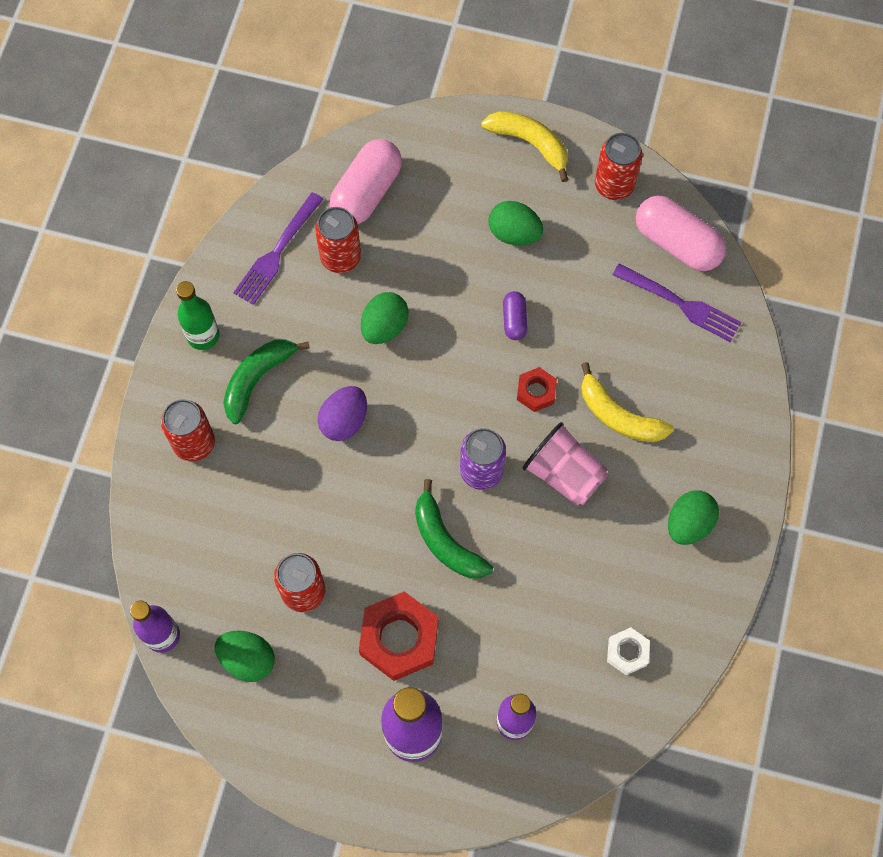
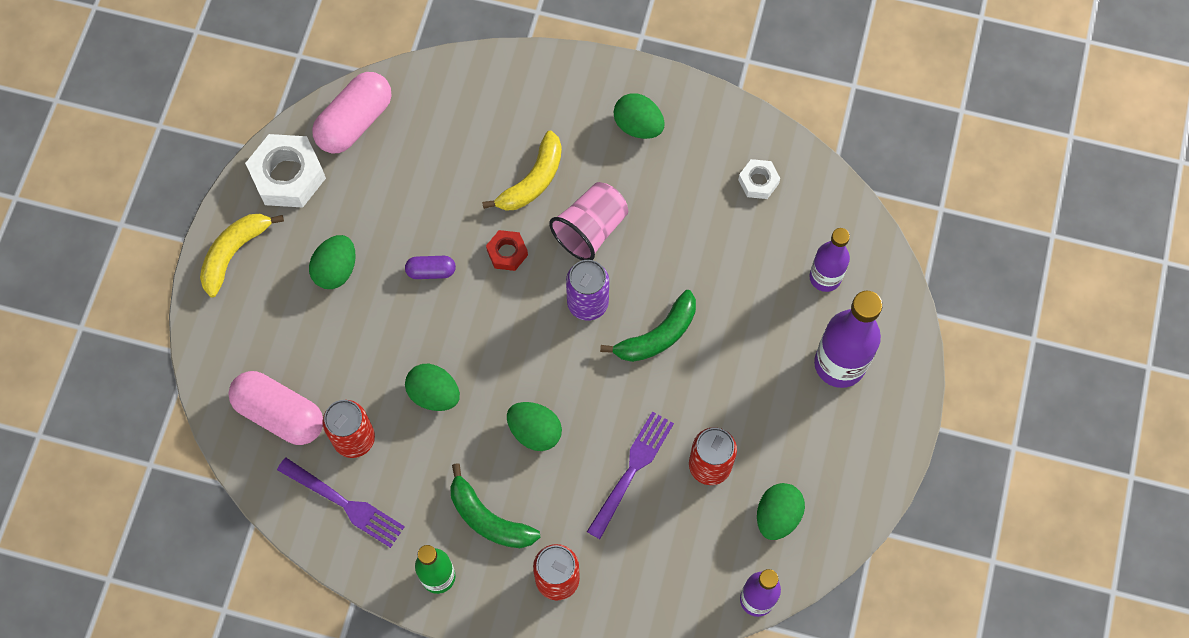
camera: 90 degrees left, 0 degrees up
purple egg [317,386,367,441] -> green egg [507,402,562,451]
red nut [359,591,439,681] -> none
red can [595,133,643,200] -> white nut [245,134,326,208]
purple fork [612,263,741,342] -> purple fork moved to [587,411,674,539]

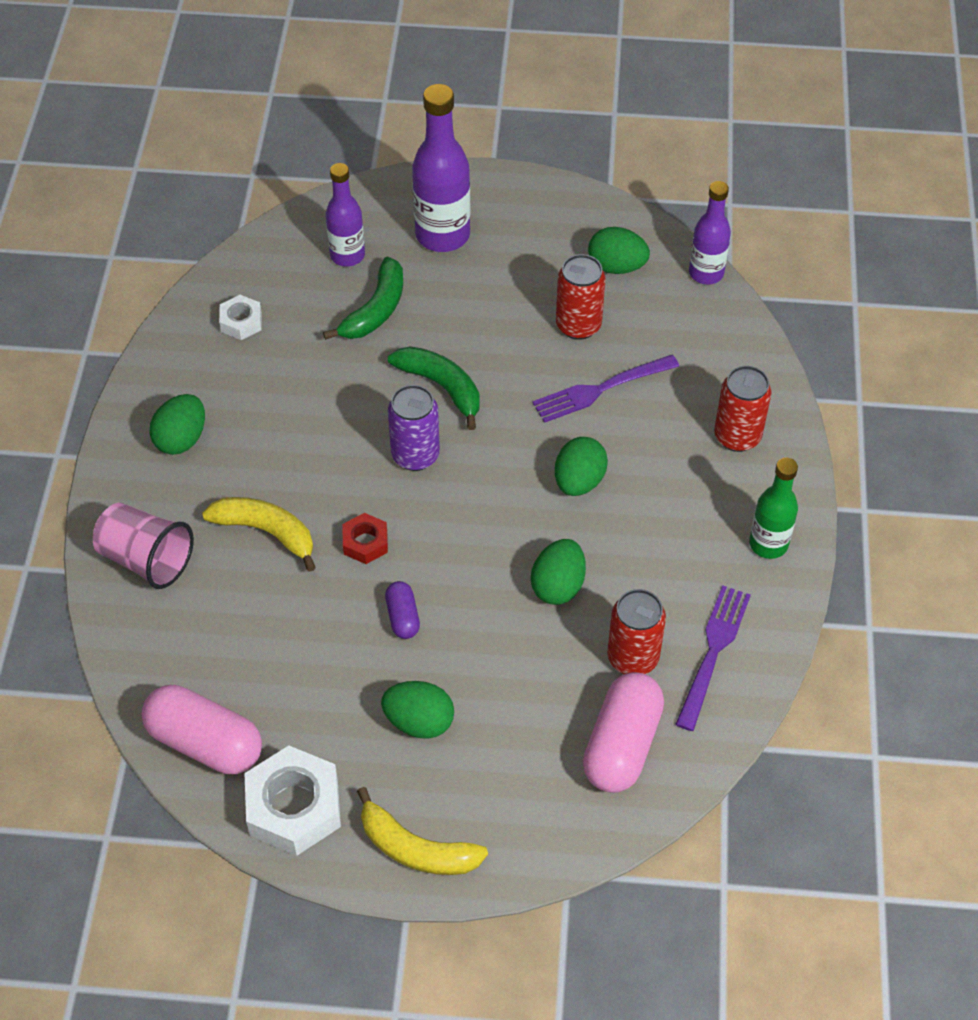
camera: 100 degrees left, 15 degrees down
green banana [450,463,540,548] -> green banana moved to [323,257,403,340]
pink cup [549,182,628,260] -> pink cup moved to [93,503,194,589]
purple fork [587,411,674,539] -> purple fork turned 45 degrees counterclockwise [532,355,679,423]

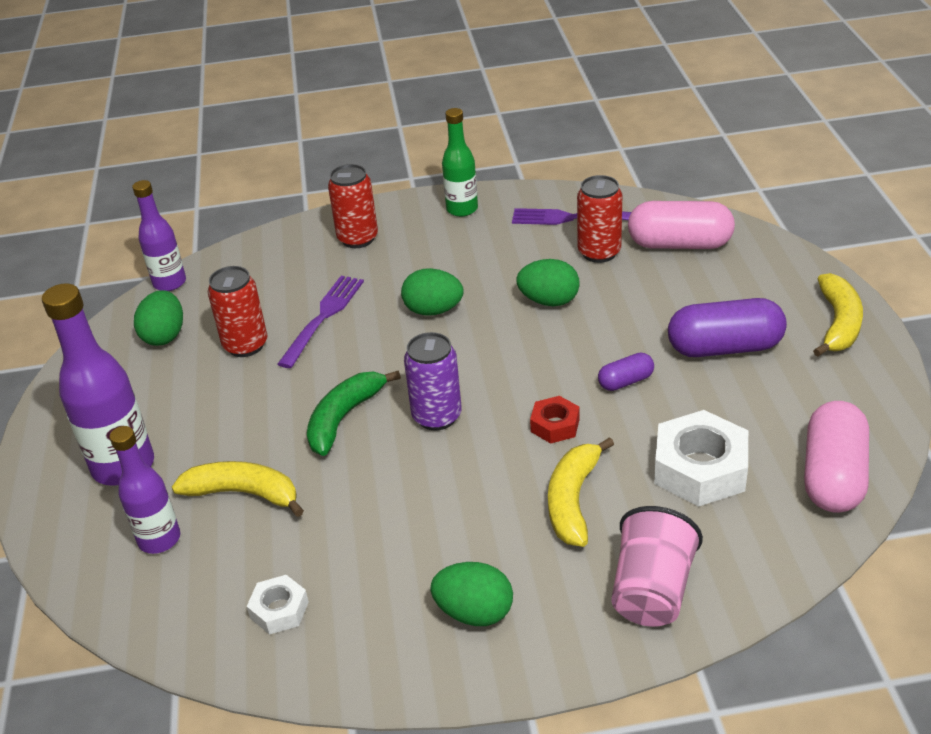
camera: 100 degrees left, 15 degrees down
white nut [244,745,341,856] -> white nut moved to [654,410,748,507]
green banana [323,257,403,340] -> yellow banana [172,461,304,517]
green egg [381,681,454,739] -> purple capsule [668,298,787,357]
purple fork [532,355,679,423] -> purple fork turned 120 degrees counterclockwise [278,276,364,368]

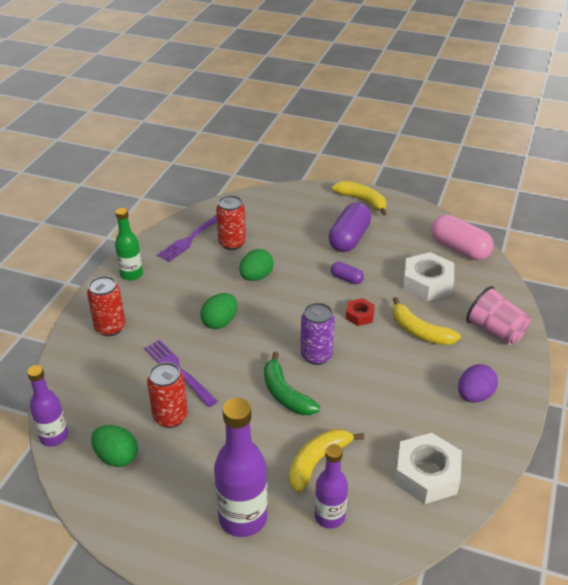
camera: 65 degrees left, 0 degrees up
white nut [247,575,309,635] -> white nut [395,433,462,504], size x1.87
green egg [430,562,513,626] -> purple egg [458,364,498,403]
purple capsule [598,352,654,391] -> purple capsule turned 60 degrees counterclockwise [331,262,364,285]
pink capsule [628,201,735,249] -> none

